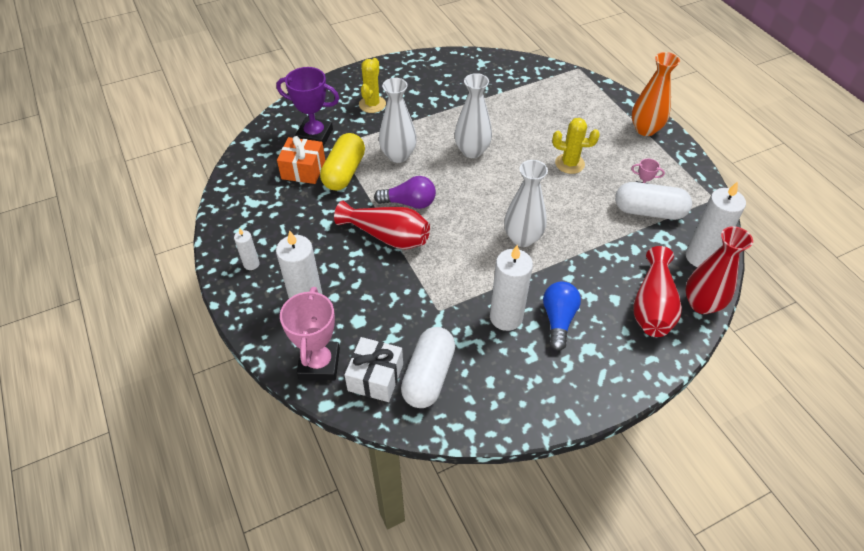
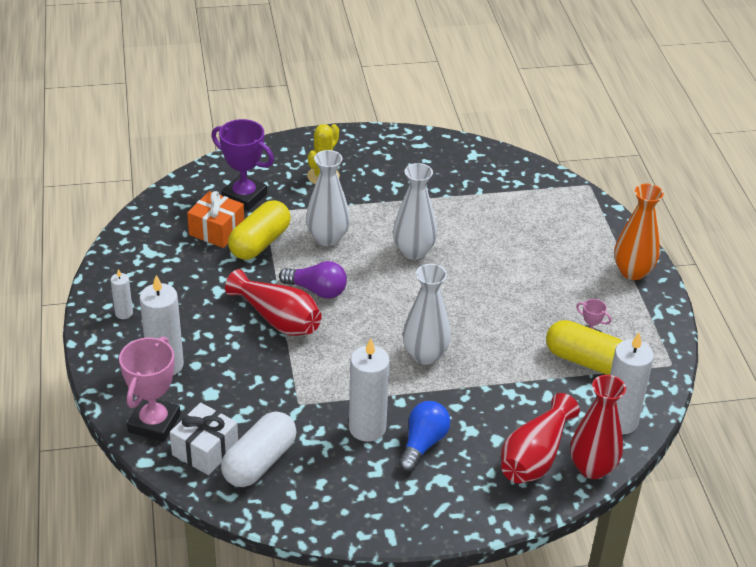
camera: 15 degrees right, 10 degrees down
yellow cactus [552,118,600,174] -> none
white capsule [615,182,692,220] -> yellow capsule [546,320,622,375]

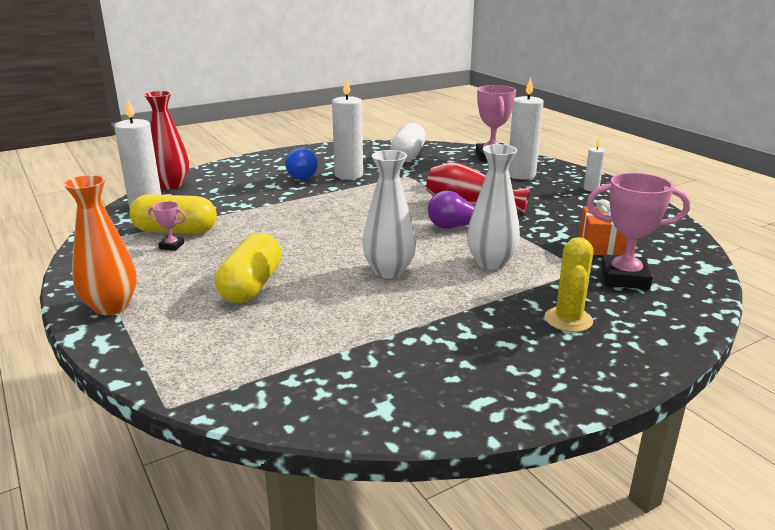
camera: 160 degrees right, 15 degrees down
white gift [170,402,238,475] -> none
purple trophy [211,119,274,211] -> pink trophy [587,173,690,289]
yellow capsule [228,200,291,260] -> yellow capsule moved to [215,233,282,303]
white vase [403,264,451,365] -> none
red vase [501,393,580,483] -> none

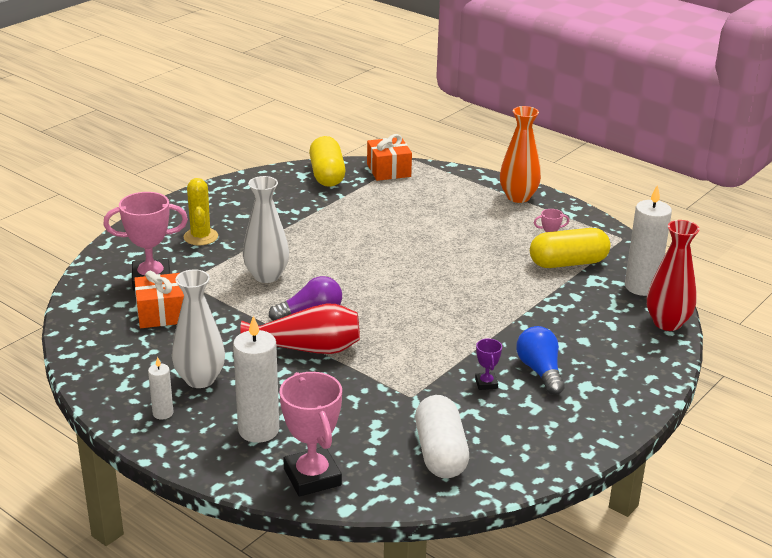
camera: 160 degrees right, 5 degrees up
yellow capsule [215,233,282,303] -> yellow capsule moved to [309,136,346,187]
white candle [332,78,363,180] -> purple trophy [475,338,502,390]
white vase [362,150,416,278] -> white vase moved to [172,269,225,388]
none -> orange gift [367,134,412,181]

